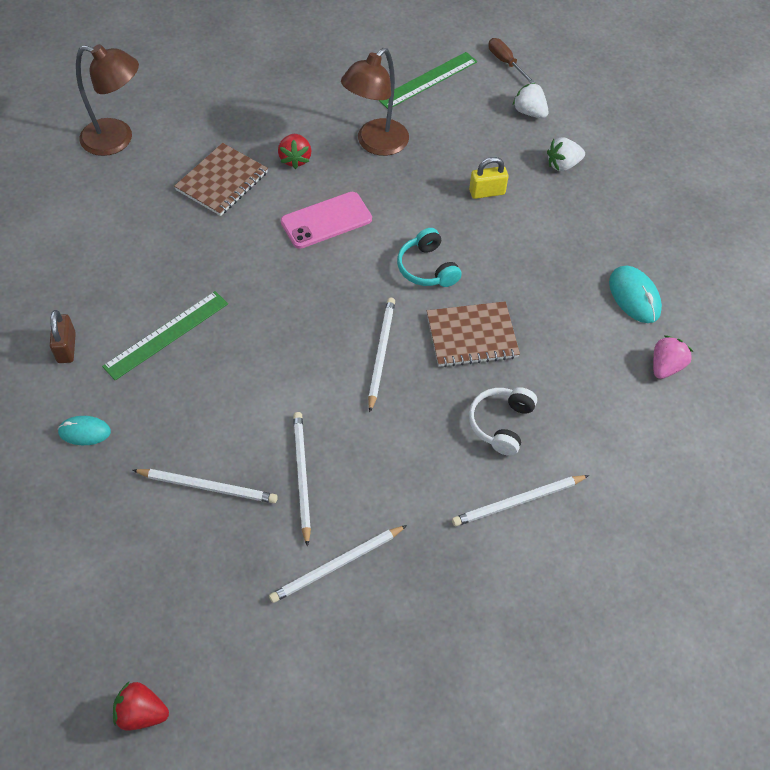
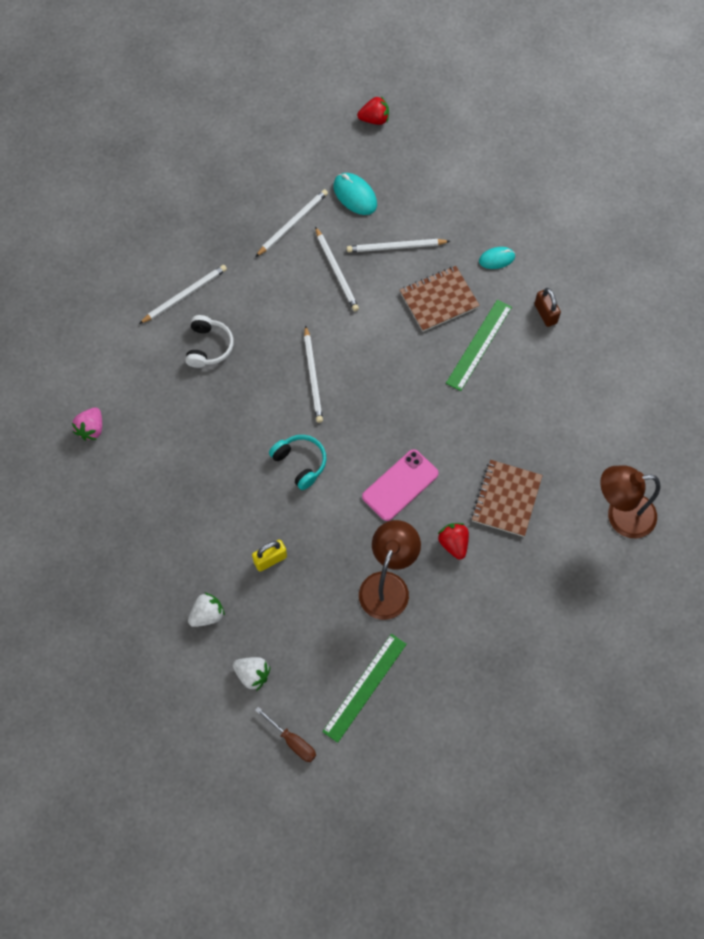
camera: 165 degrees right, 10 degrees up
brown notebook [427,301,520,367] -> brown notebook moved to [400,266,480,332]
turquoise mouse [609,266,662,323] -> turquoise mouse moved to [333,173,377,215]

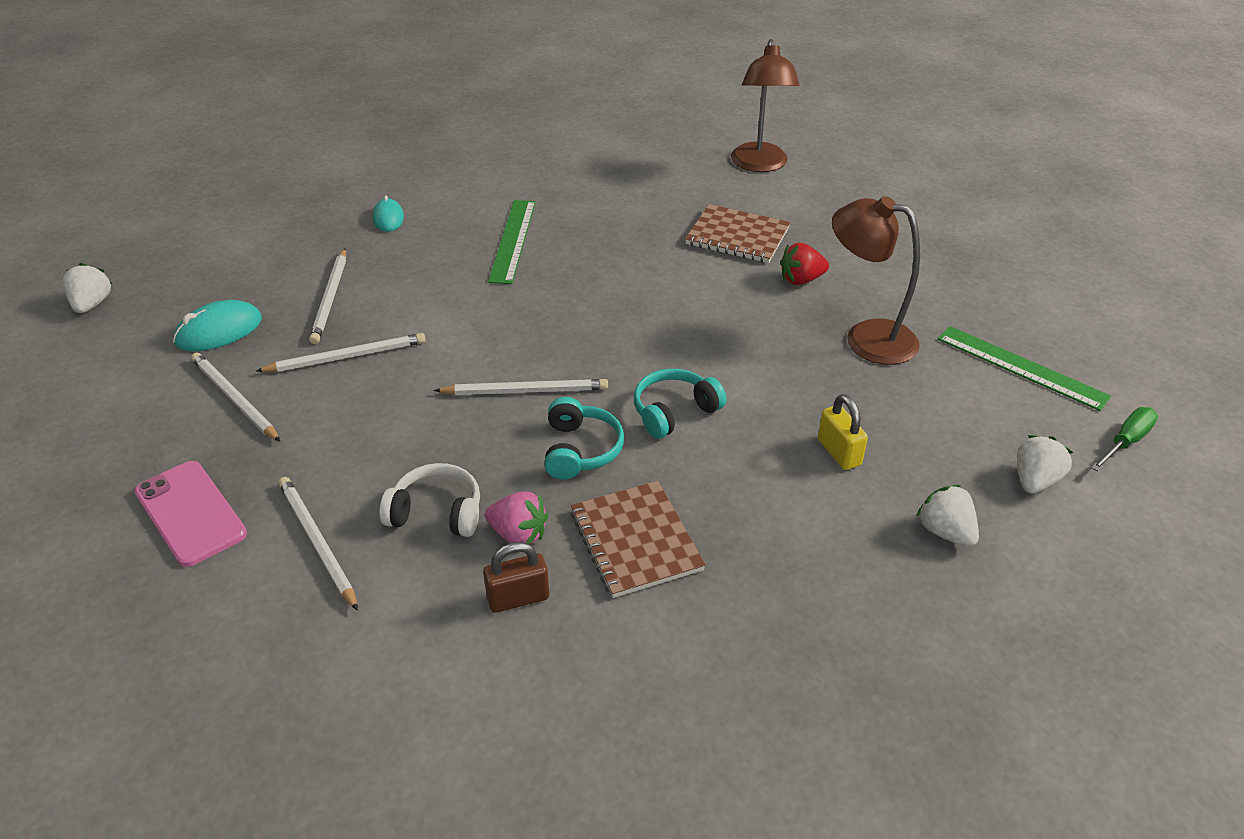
camera: 85 degrees left, 25 degrees down
pink strawberry [72,407,102,441] -> pink strawberry moved to [485,491,548,544]
brown screwdriver [255,707,316,762] -> green screwdriver [1091,407,1158,472]
red strawberry [357,96,389,125] -> white strawberry [63,263,112,313]
pink phone [362,449,439,521] -> pink phone moved to [135,461,247,567]
brown notebook [400,266,480,332] -> brown notebook moved to [571,481,706,598]
green ruler [446,300,512,391] -> green ruler turned 60 degrees clockwise [488,200,536,284]
brown padlock [534,288,561,327] -> brown padlock moved to [483,542,549,613]
none -> turquoise headphones [545,397,624,480]

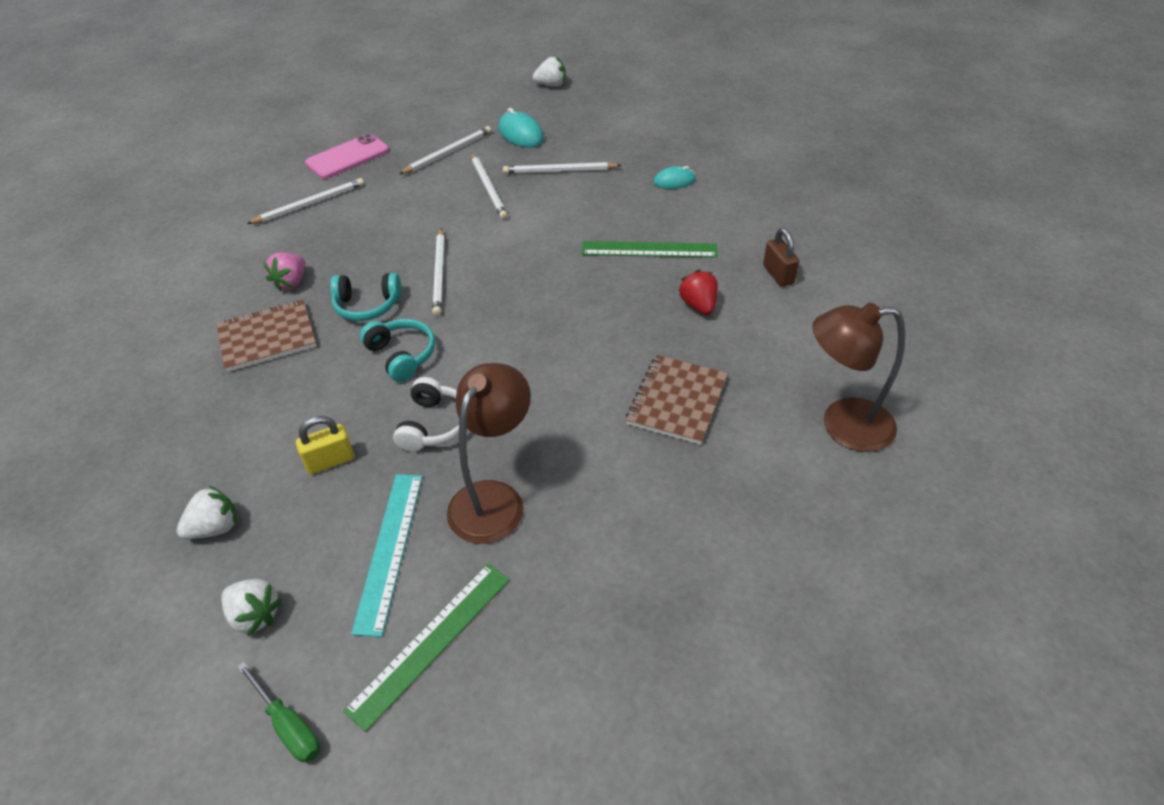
camera: 90 degrees right, 5 degrees up
white headphones [380,463,480,537] -> white headphones moved to [393,377,459,452]
brown padlock [483,542,549,613] -> brown padlock moved to [763,228,799,287]
red strawberry [780,243,829,285] -> red strawberry moved to [678,270,718,315]
none -> turquoise ruler [351,474,422,637]

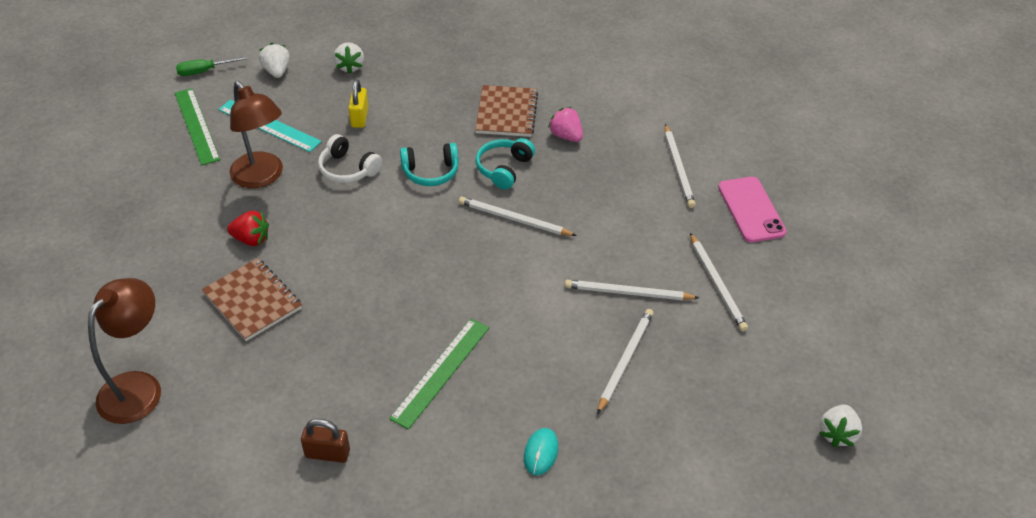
camera: 115 degrees right, 0 degrees up
white strawberry [221,579,282,636] -> white strawberry turned 105 degrees clockwise [259,43,290,78]
turquoise mouse [498,108,544,148] -> none
red strawberry [678,270,718,315] -> red strawberry moved to [227,211,269,246]

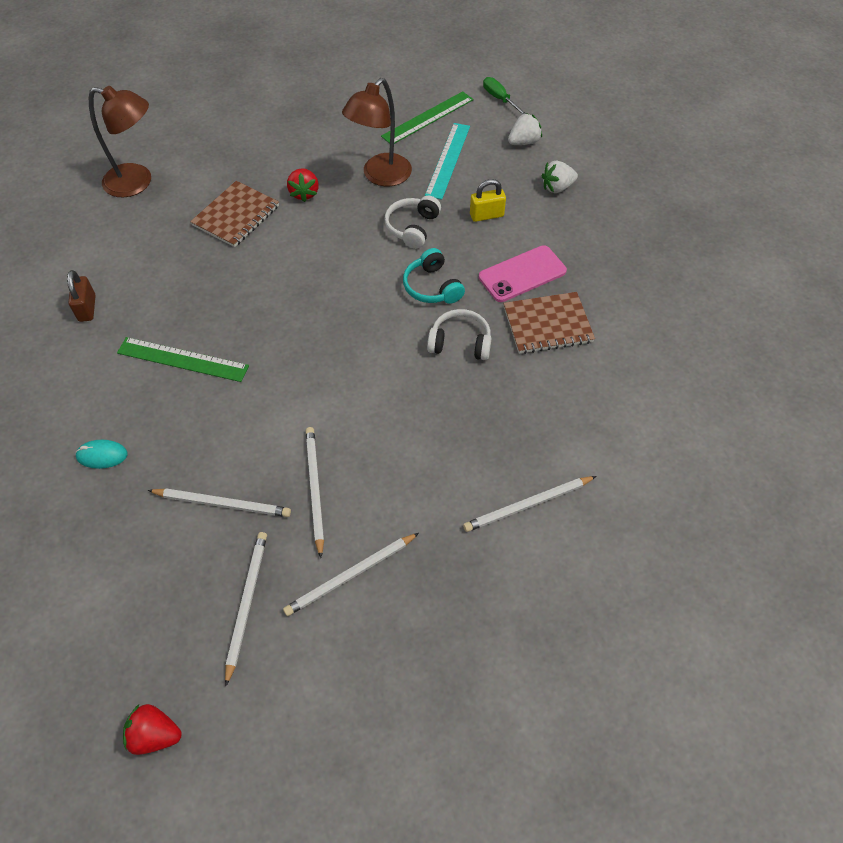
camera: 75 degrees right, 10 degrees up
white pencil [459,197,577,236] -> white pencil moved to [225,532,267,687]
turquoise headphones [476,138,535,189] -> white headphones [427,309,492,360]
pink strawberry [548,107,583,142] -> none
pink phone [718,177,786,242] -> pink phone moved to [479,245,567,302]
white strawberry [819,404,862,447] -> red strawberry [123,704,182,755]

